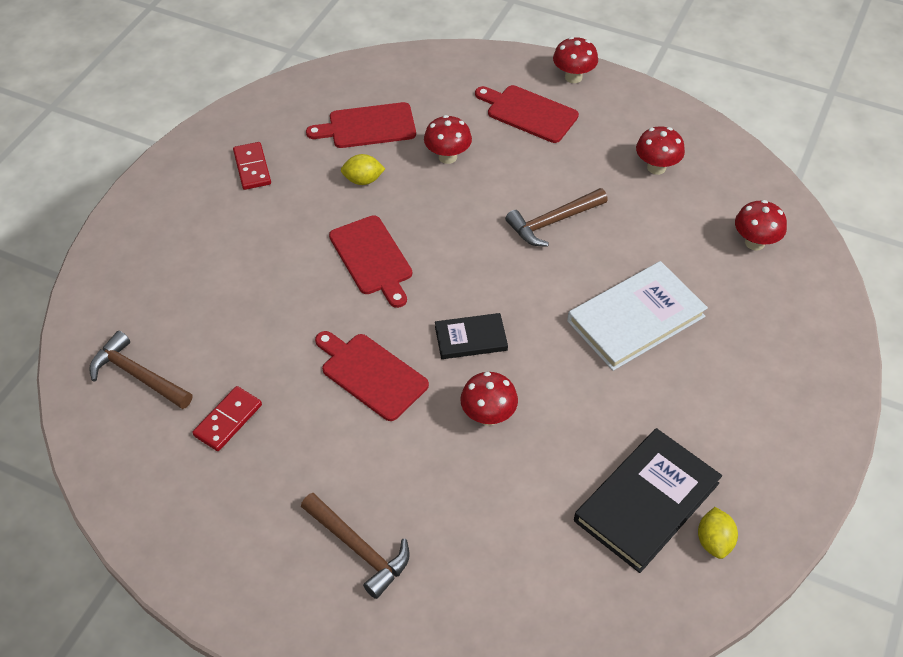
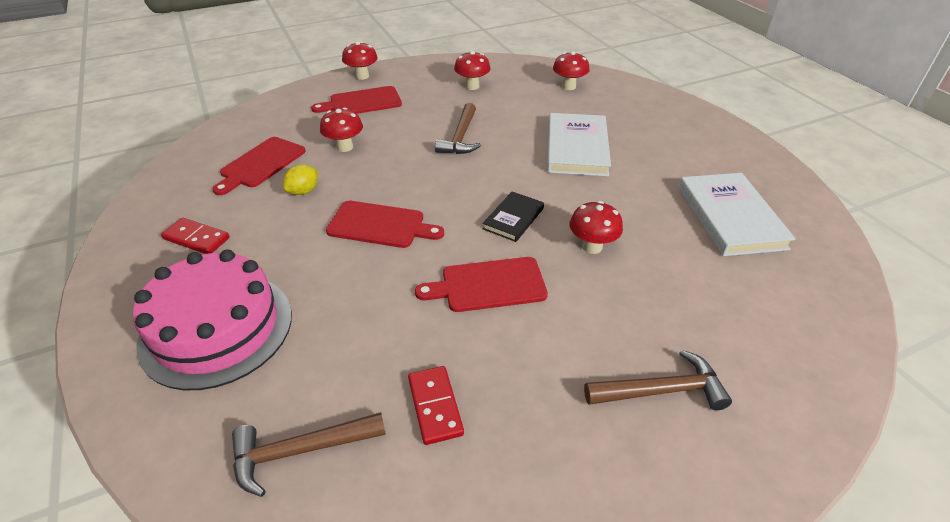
camera: 50 degrees left, 10 degrees down
black book [574,428,722,573] -> white book [679,173,796,256]
yellow lemon [698,507,738,559] -> none
none -> pink cake [133,250,292,390]

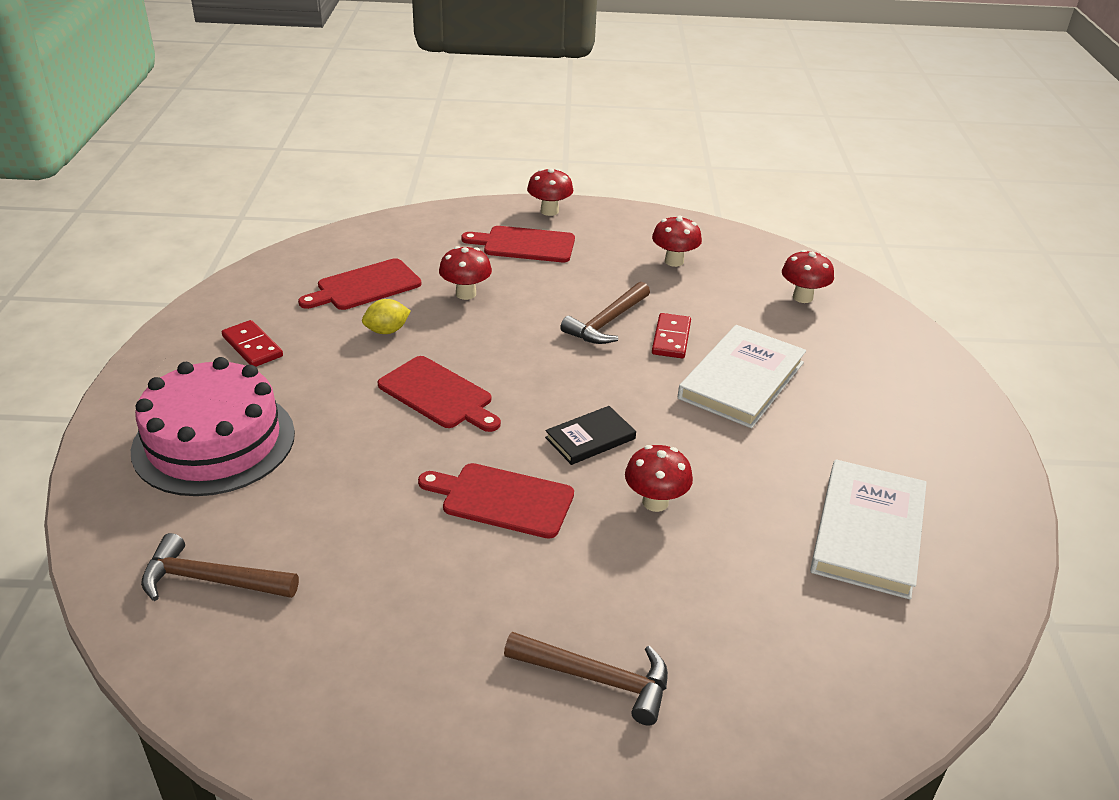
camera: 25 degrees right, 5 degrees down
red domino [408,366,464,445] -> red domino moved to [652,313,691,358]

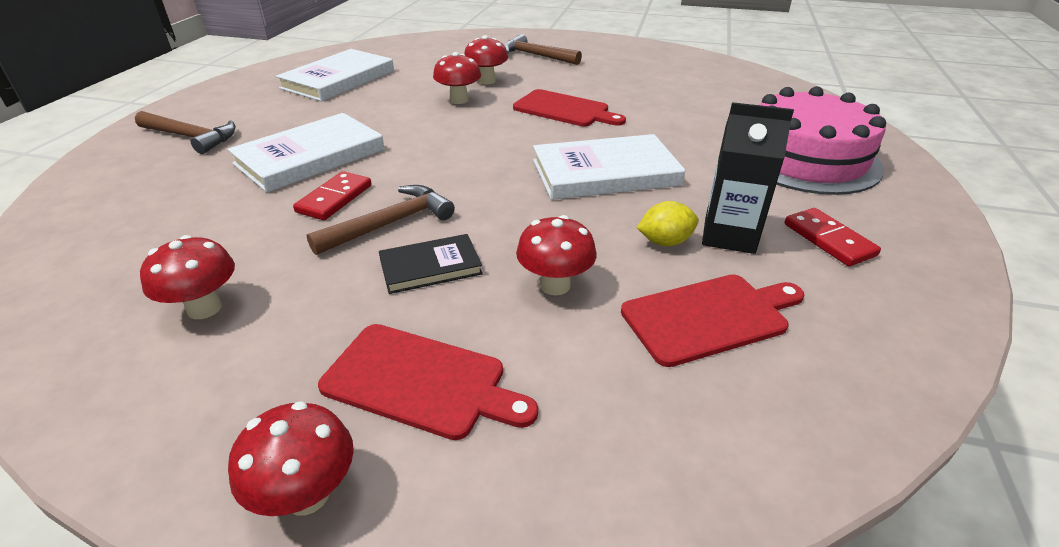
camera: 165 degrees left, 0 degrees up
brown hammer [141,533,299,601] -> brown hammer moved to [135,111,236,154]
red cutting board [378,356,501,432] -> white book [533,134,685,200]
black book [545,406,636,465] -> black book moved to [379,234,483,294]
red mushroom [782,250,834,303] -> red mushroom moved to [464,35,508,84]
none -> black carton [702,102,794,254]

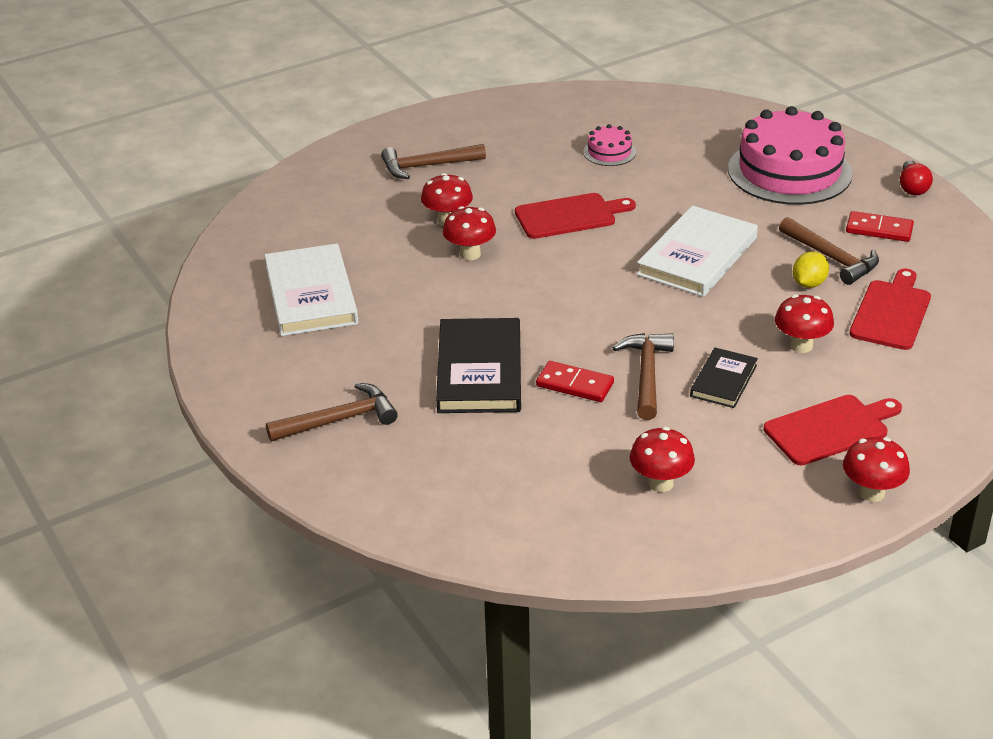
camera: 45 degrees left, 0 degrees up
white book [228,113,385,193] -> black book [436,318,521,413]
red domino [293,171,372,220] -> red domino turned 45 degrees counterclockwise [536,361,614,402]
black carton [702,102,794,254] -> brown hammer [779,217,879,285]
none -> pink cake [583,124,636,166]
none -> red light bulb [900,160,933,195]

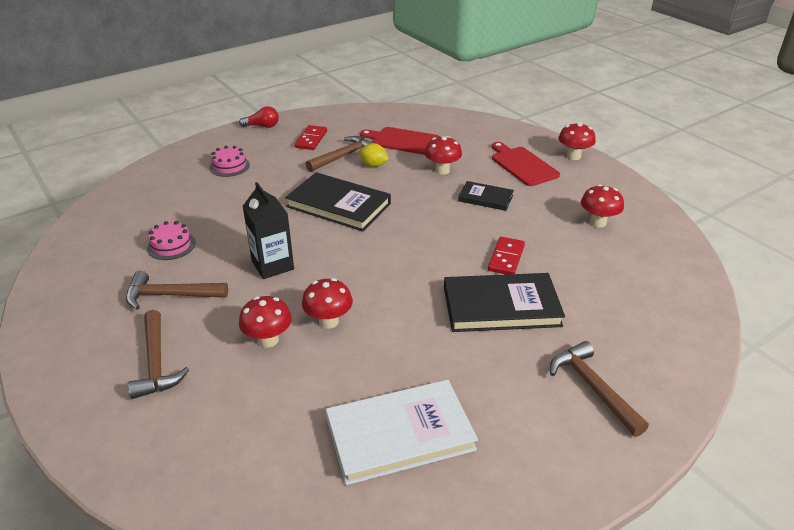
camera: 95 degrees left, 0 degrees up
red cutting board [515,193,636,239] -> black carton [243,182,294,279]
brown hammer [613,333,674,420] -> brown hammer moved to [126,271,228,310]
white book [637,206,758,297] -> black book [285,172,391,231]
pink cake [728,106,852,205] -> pink cake [209,146,250,177], size x0.44

